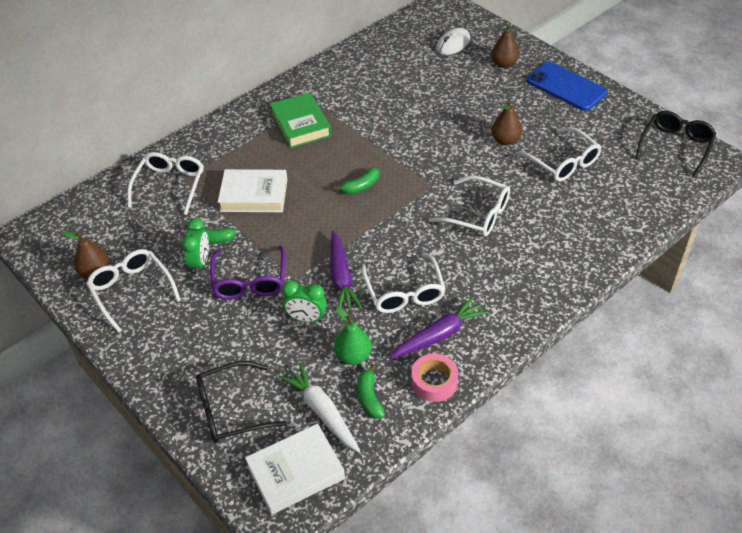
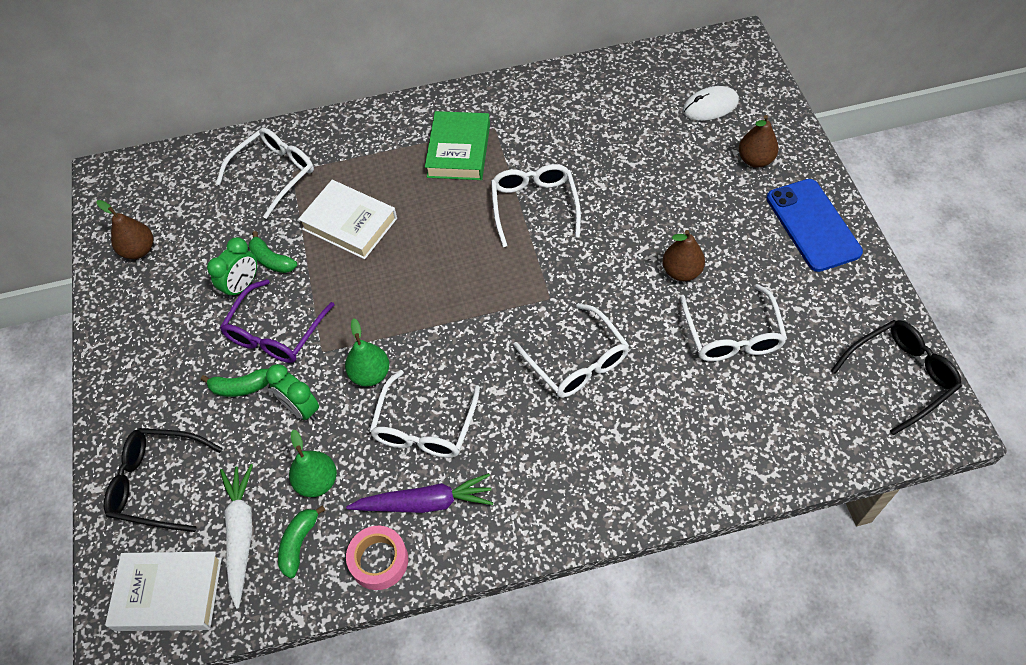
camera: 30 degrees right, 10 degrees up
white glasses [86,249,181,333] -> white glasses moved to [491,164,581,247]
purple carrot [330,231,362,311] -> green pear [345,318,389,386]
green banana [334,167,379,194] -> green banana moved to [201,369,269,397]

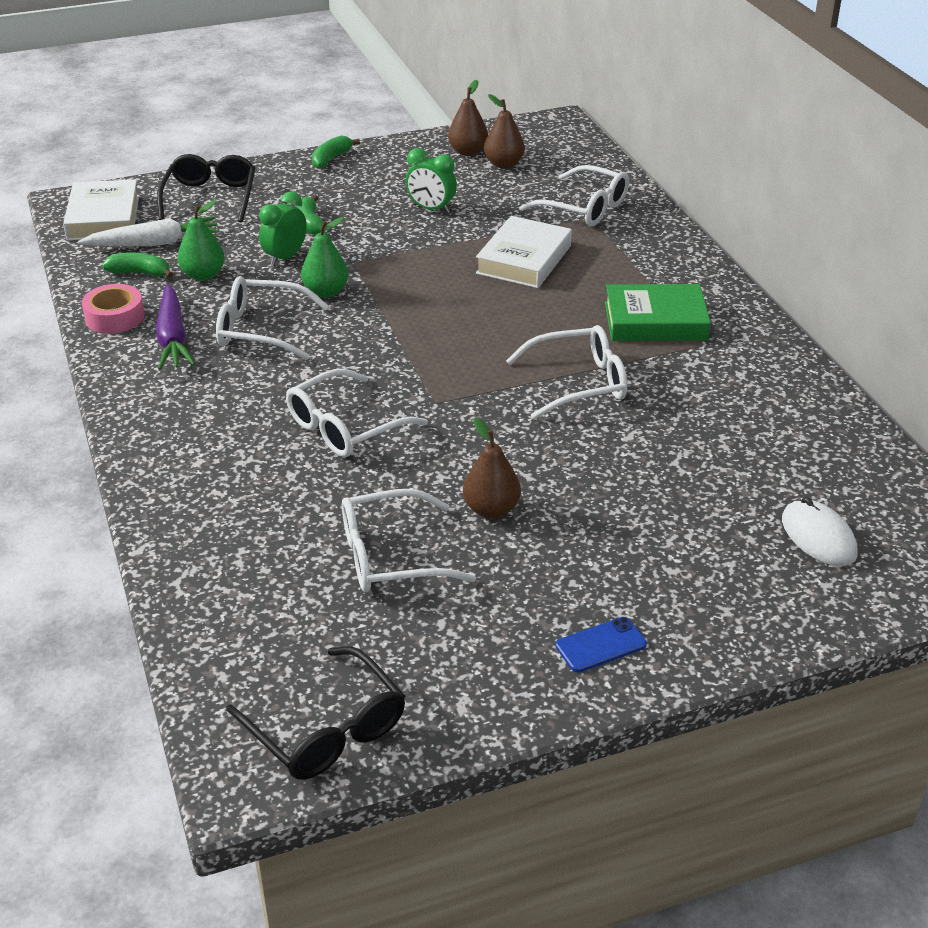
camera: 80 degrees right, 20 degrees down
purple glasses [220,279,334,363] -> none
green banana [248,231,297,273] -> green banana moved to [312,135,360,169]
brown pear [739,115,779,168] -> brown pear moved to [484,94,525,169]
blue phone [766,179,863,272] -> blue phone [555,617,647,672], size x0.51

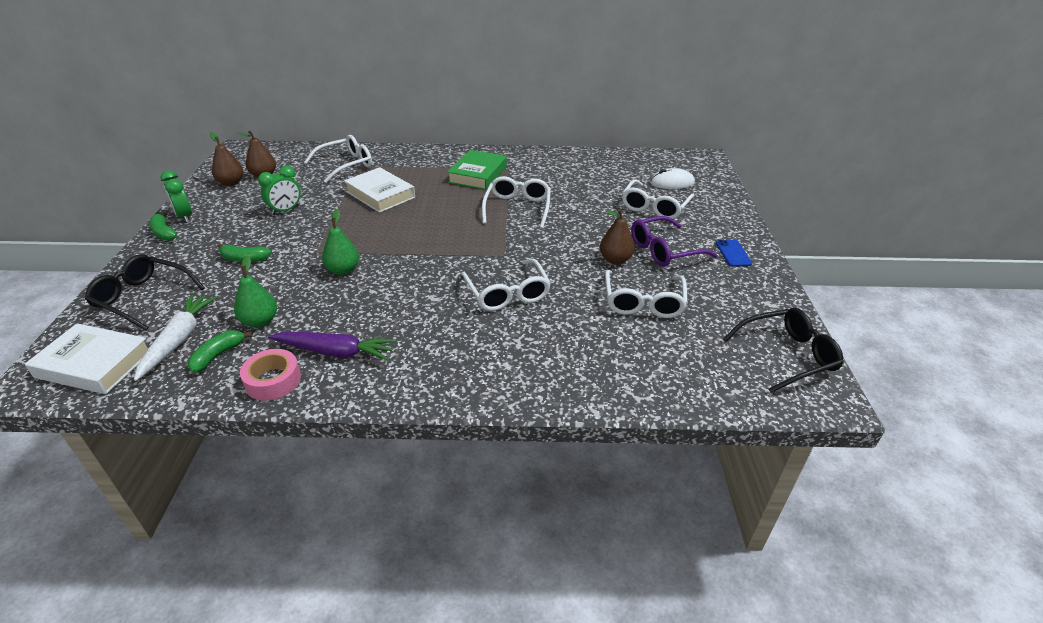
camera: 70 degrees left, 0 degrees up
white glasses [216,276,329,360] -> white glasses moved to [622,179,695,219]
green clock [259,192,307,266] -> green clock moved to [160,170,192,223]
none -> purple glasses [631,216,718,267]

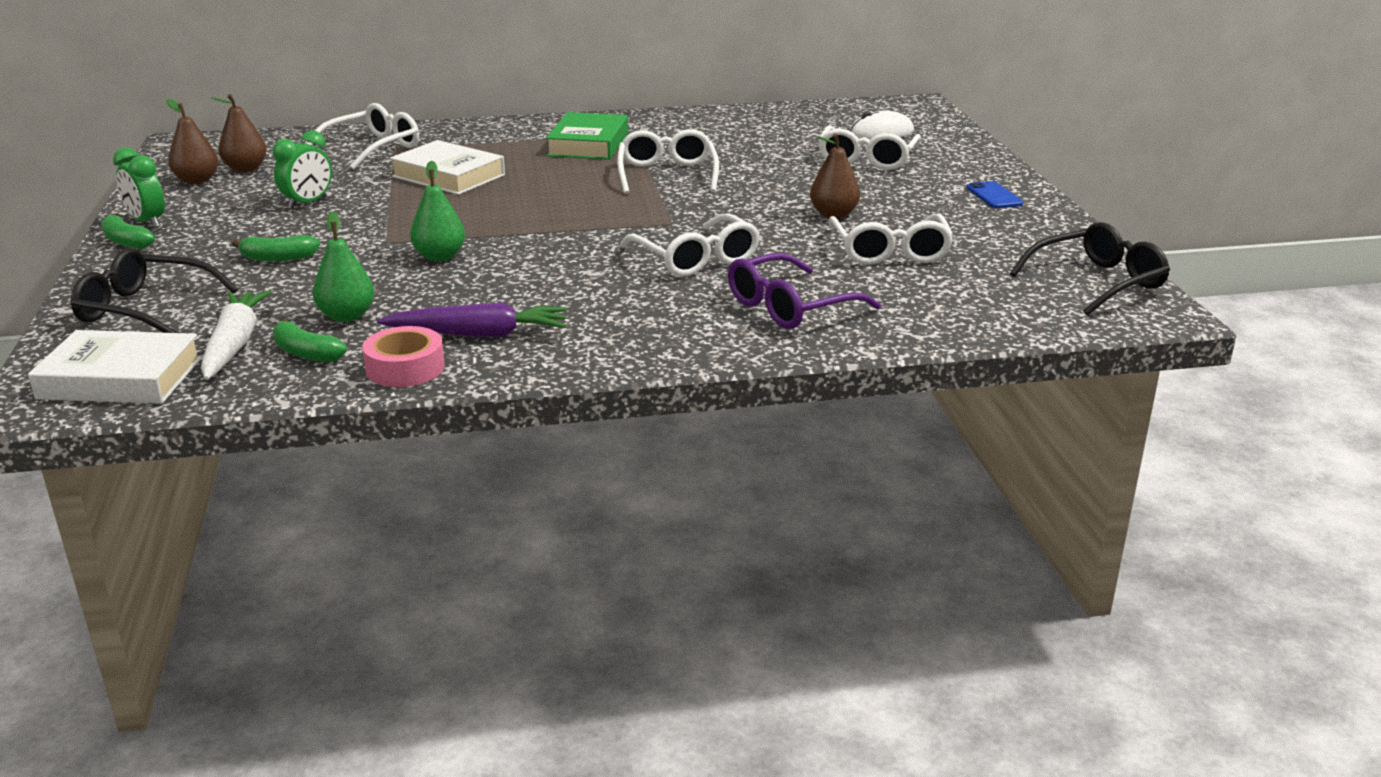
camera: 10 degrees left, 10 degrees down
green banana [188,330,253,373] -> green banana turned 75 degrees counterclockwise [272,319,347,362]
purple glasses [631,216,718,267] -> purple glasses moved to [728,253,881,329]

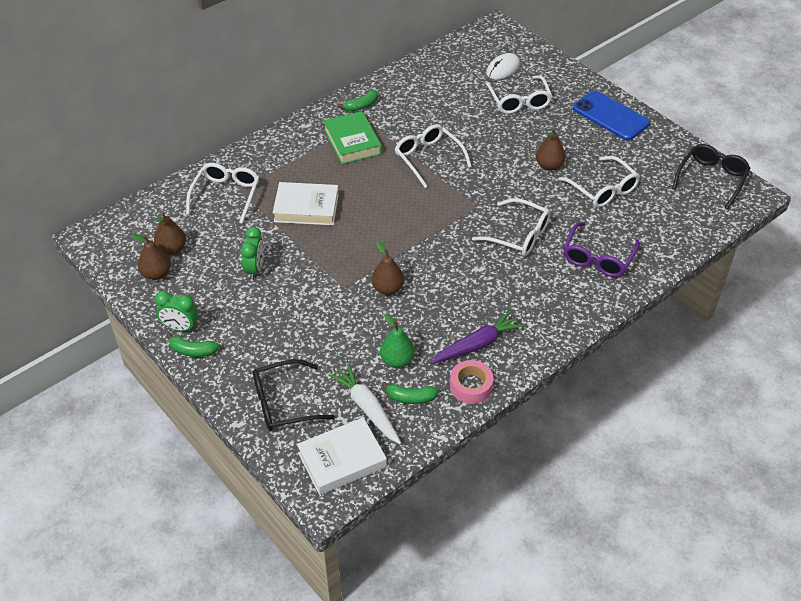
camera: 30 degrees left, 20 degrees up
green banana [232,235,320,261] -> green banana moved to [338,90,378,111]
green pear [410,160,465,261] -> brown pear [372,241,404,295]
blue phone [967,181,1023,208] -> blue phone [573,91,650,140], size x1.98

